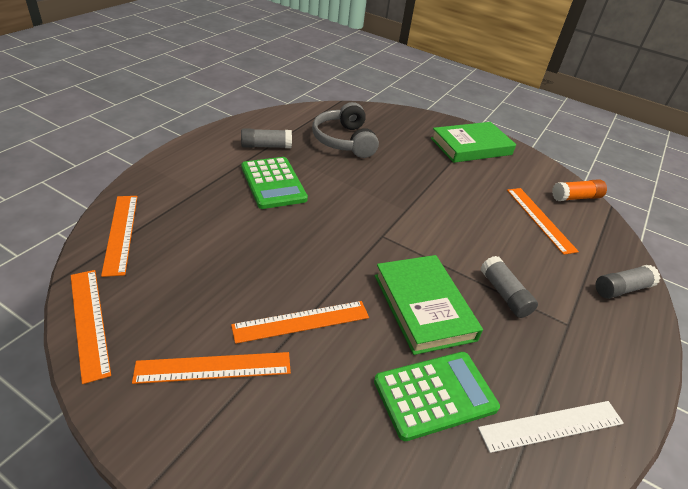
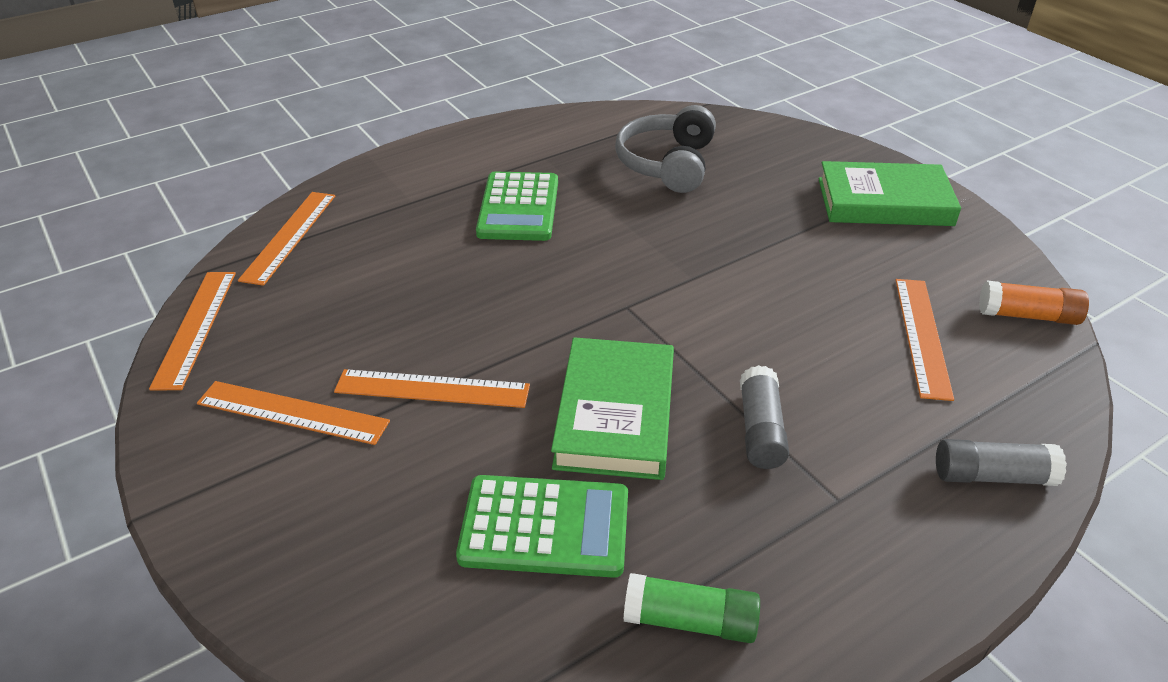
camera: 30 degrees right, 0 degrees up
grey glue stick [241,128,292,148] -> none
white ruler [478,401,624,453] -> green glue stick [623,573,760,643]

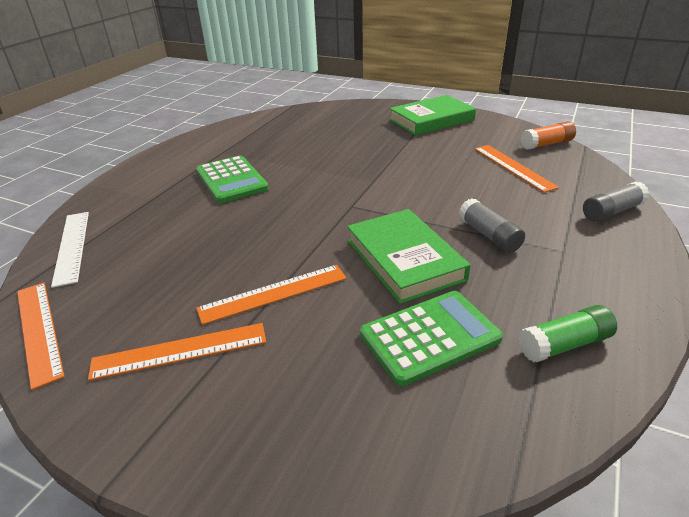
camera: 30 degrees left, 5 degrees down
orange ruler [238,192,335,286] -> white ruler [51,212,89,288]
grey headphones [615,105,716,193] -> none

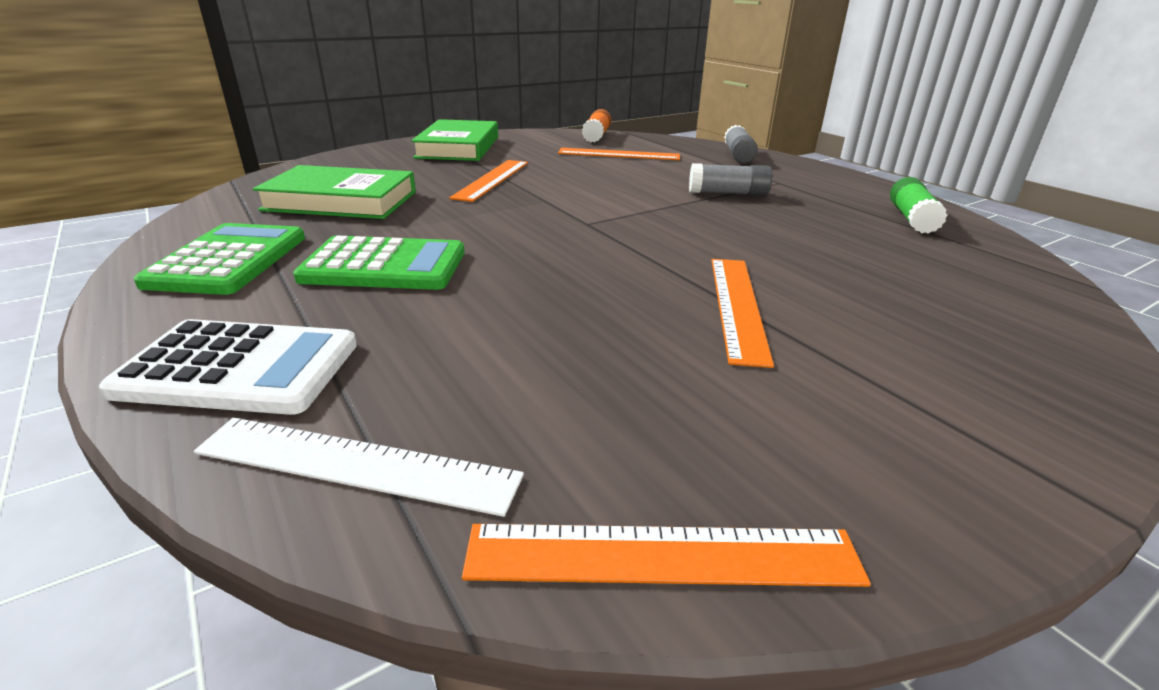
camera: 60 degrees left, 5 degrees down
orange ruler [88,323,266,381] -> orange ruler moved to [449,160,528,202]
green book [347,209,471,304] -> green book moved to [253,165,416,219]
green calculator [360,291,503,386] -> green calculator moved to [134,223,305,295]
none -> white calculator [99,319,357,415]

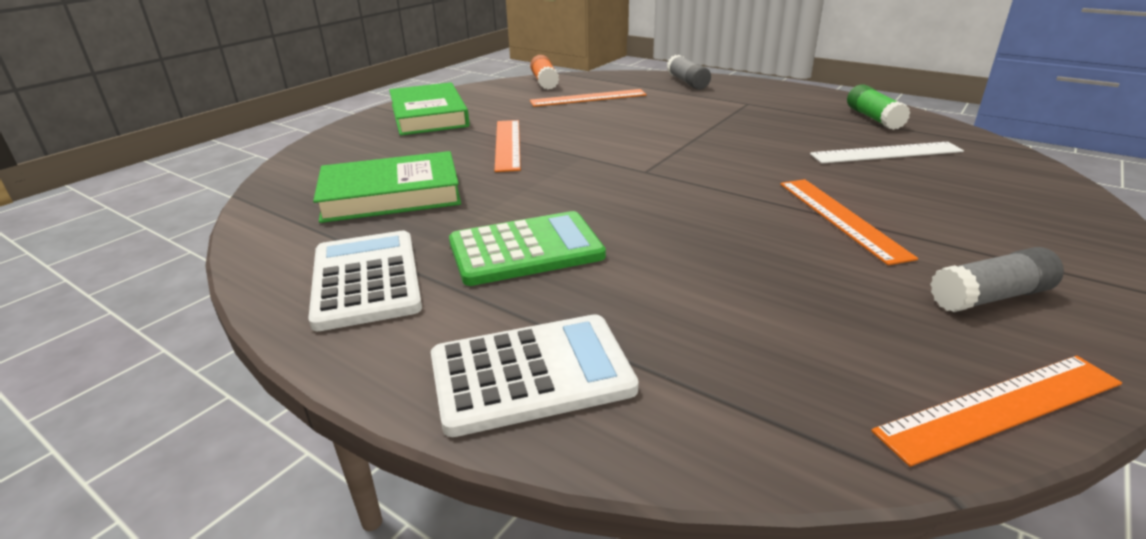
camera: 20 degrees left, 0 degrees up
green calculator [134,223,305,295] -> white calculator [308,231,422,331]
white ruler [194,418,524,517] -> white ruler moved to [810,142,964,163]
grey glue stick [689,163,772,196] -> grey glue stick moved to [930,247,1064,312]

